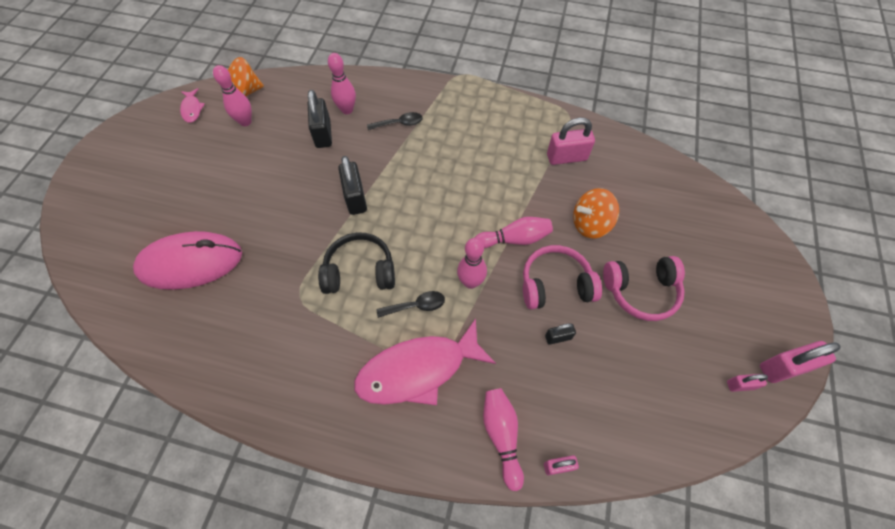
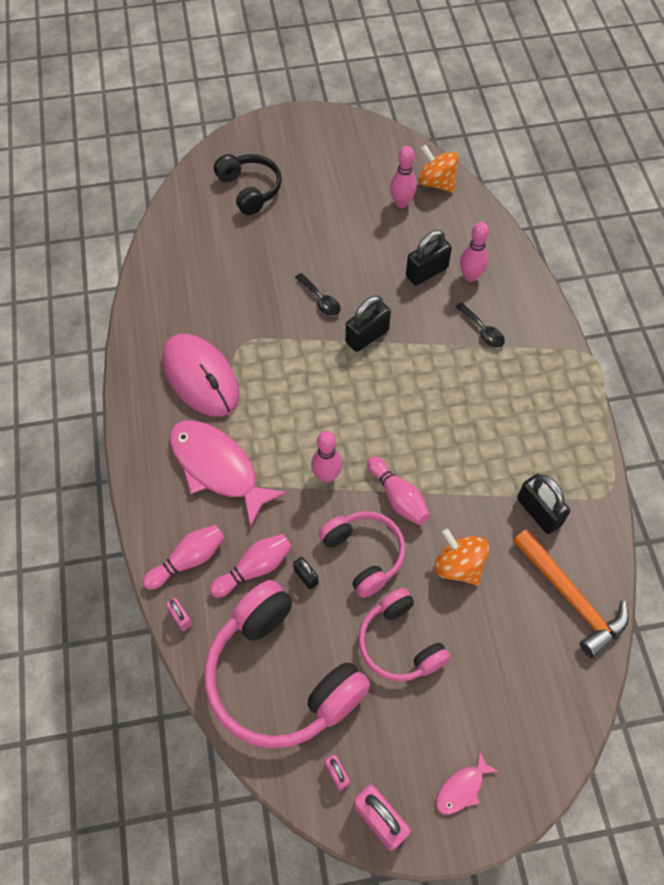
camera: 65 degrees right, 0 degrees up
pink mouse [133,231,242,290] -> pink mouse moved to [162,334,239,417]
pink fish [180,88,205,123] -> pink fish moved to [436,751,499,814]
black headphones [318,232,395,294] -> black headphones moved to [214,154,282,215]
black spoon [376,291,445,318] -> black spoon moved to [295,273,340,316]
pink padlock [547,118,595,165] -> black padlock [517,474,570,534]
none -> pink headphones [204,580,371,748]
none -> pink bowling pin [209,534,292,598]
none -> orange hammer [513,529,629,659]

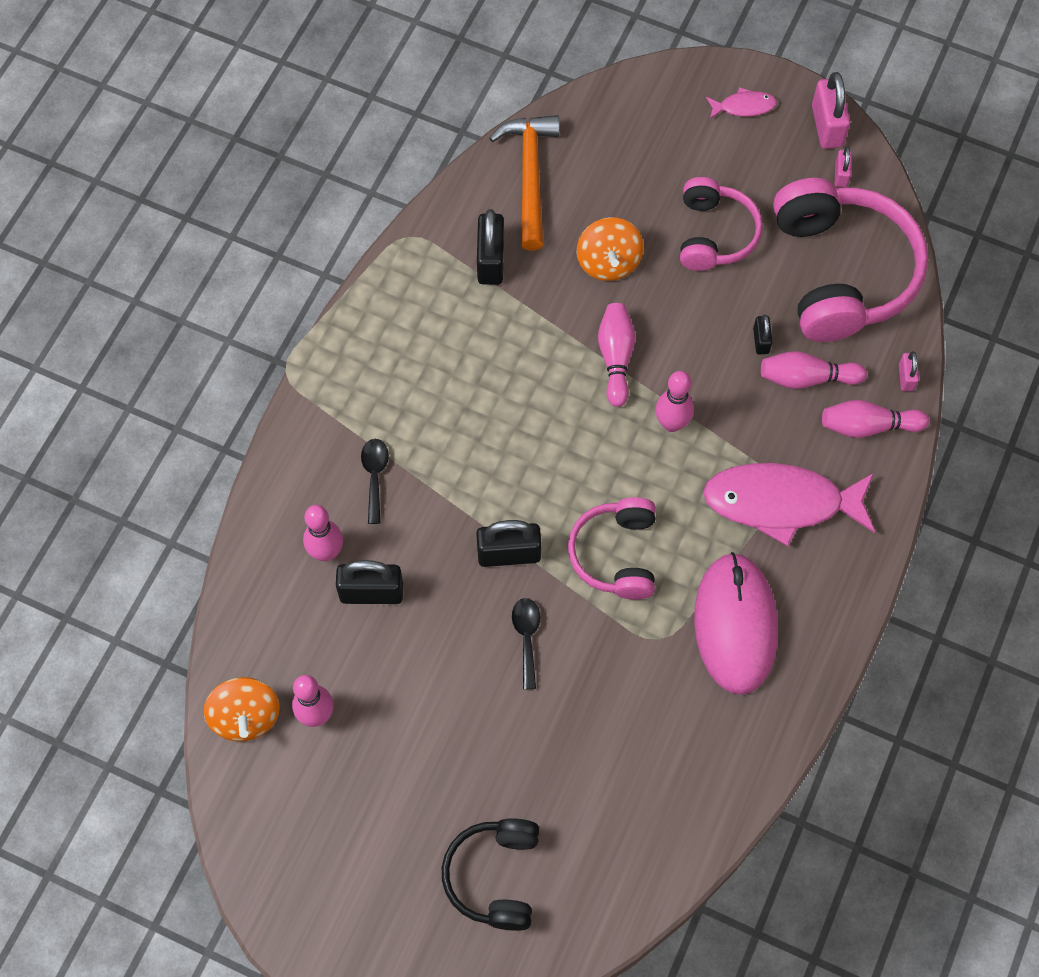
camera: 145 degrees left, 5 degrees up
pink fish [170,420,287,528] -> pink fish turned 105 degrees clockwise [703,463,875,546]
pink headphones [318,511,405,598] -> pink headphones moved to [568,497,656,600]

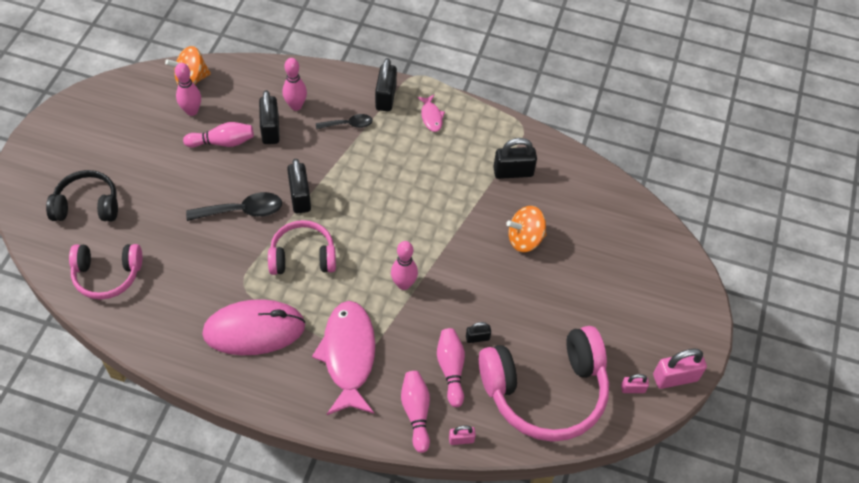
camera: 80 degrees right, 10 degrees down
orange hammer [489,115,559,251] -> none
black spoon [512,598,541,689] -> black spoon [186,192,282,221], size x1.57
pink bowling pin [598,303,635,407] -> pink bowling pin moved to [183,122,254,147]
pink headphones [680,177,763,271] -> pink headphones moved to [69,244,142,300]
pink fish [706,87,777,119] -> pink fish moved to [417,95,445,132]
none -> black padlock [375,58,397,111]

